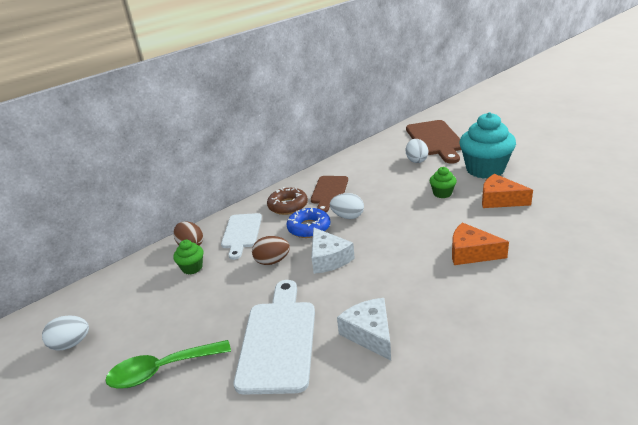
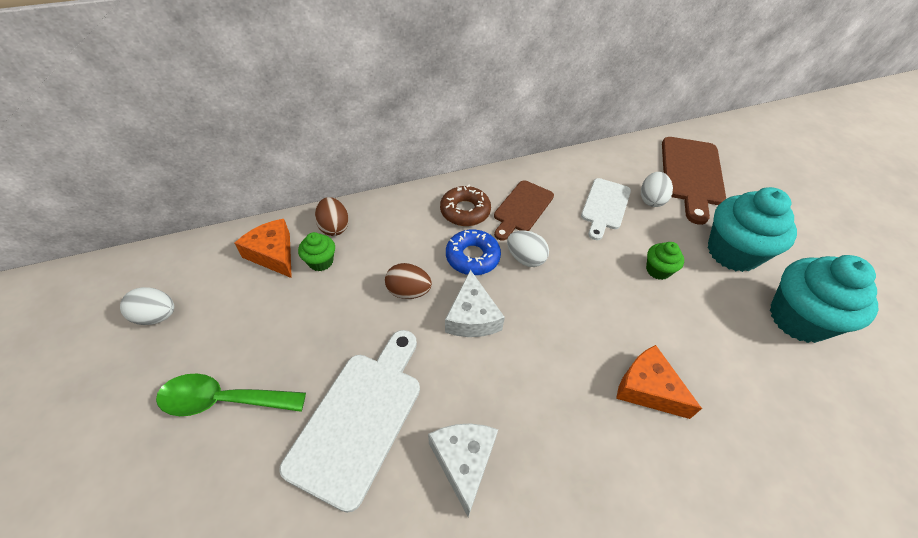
camera: 15 degrees right, 20 degrees up
white cutting board [221,213,262,260] -> white cutting board moved to [581,178,631,240]
orange cheese [482,174,533,208] -> orange cheese moved to [235,219,292,278]
none -> turquoise cupcake [770,255,878,343]

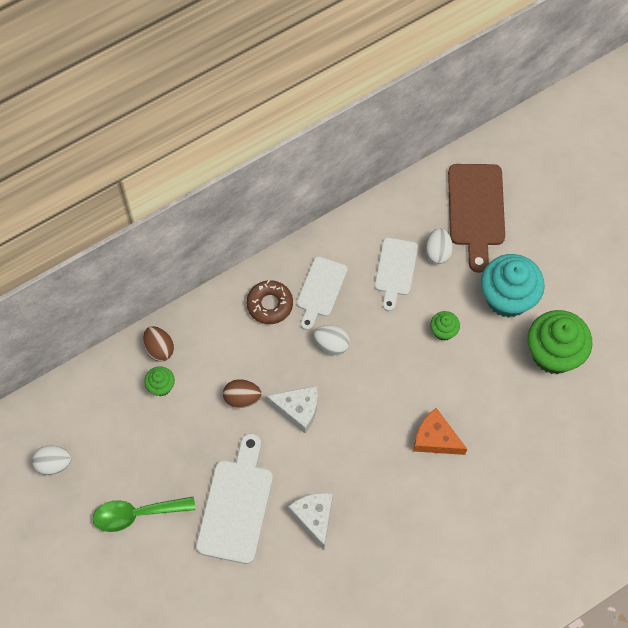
camera: 10 degrees left, 15 degrees up
orange cheese [235,219,292,278] -> none
white cheese [445,270,505,337] -> white cheese turned 60 degrees counterclockwise [266,386,318,433]
blue donut [446,230,501,275] -> none
brown cutting board [494,180,554,241] -> white cutting board [297,256,348,330]
turquoise cupcake [770,255,878,343] -> green cupcake [527,310,592,374]

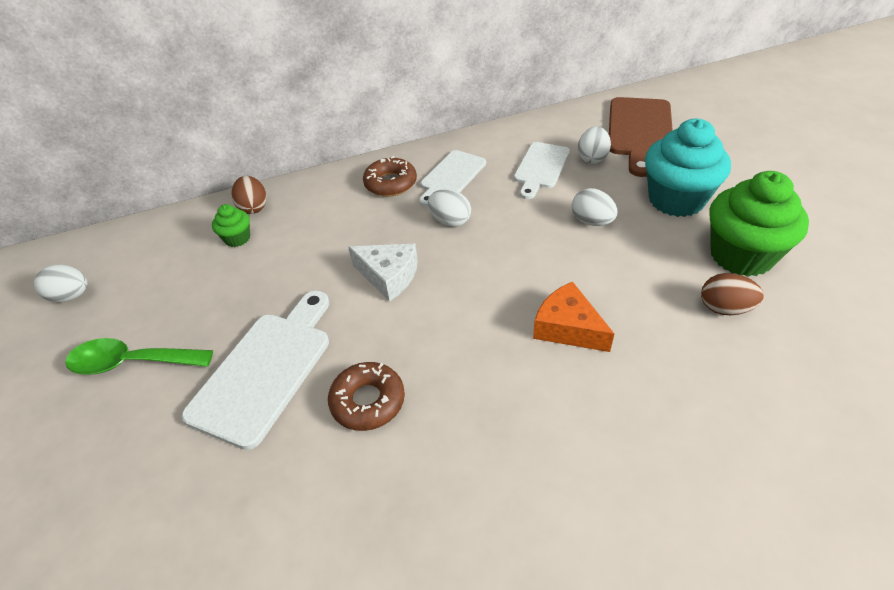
camera: 15 degrees right, 20 degrees down
brown egg [223,379,261,408] -> brown egg moved to [701,273,764,315]
white cheese [288,493,333,549] -> brown donut [328,362,405,431]
green cupcake [430,311,460,341] -> white egg [572,188,618,226]

